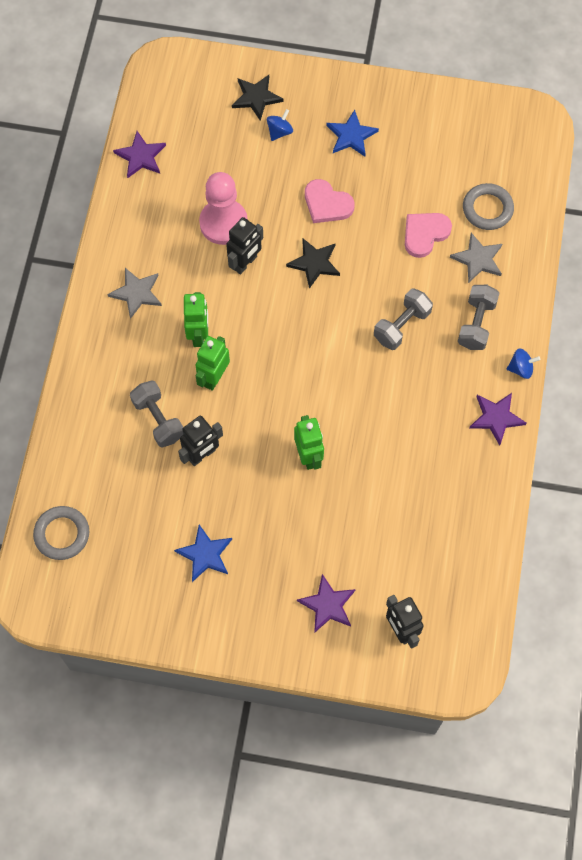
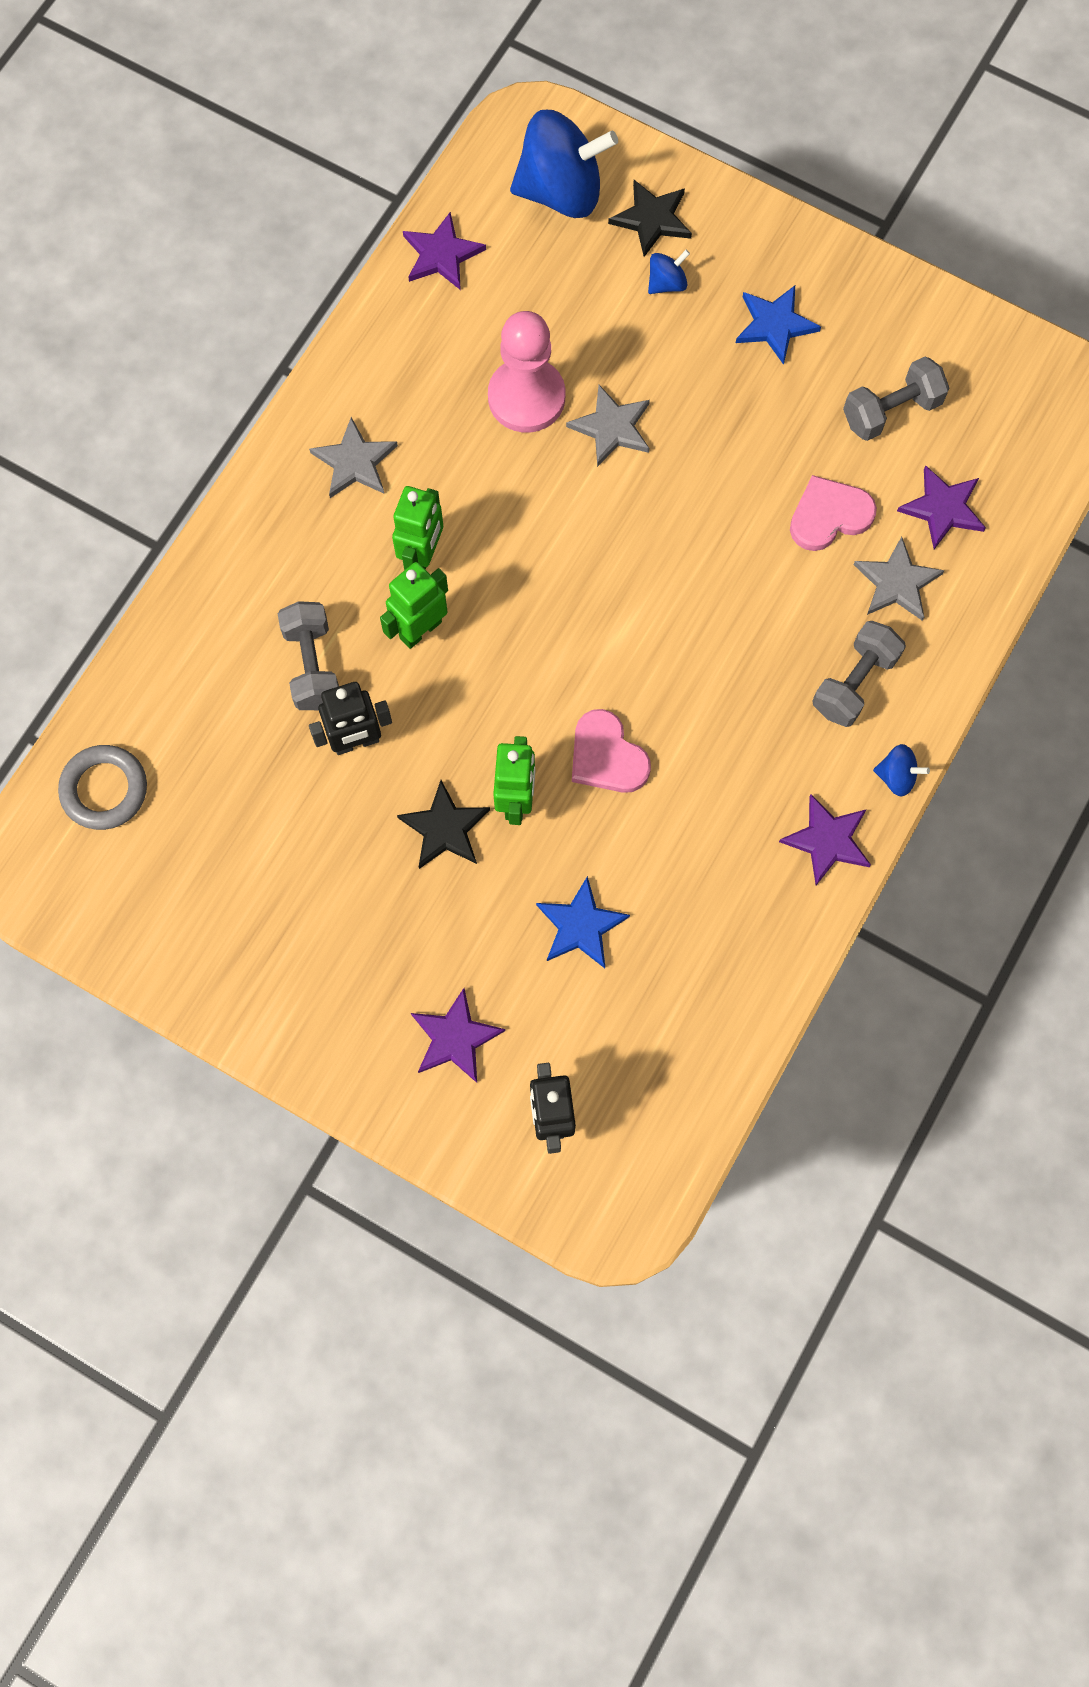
camera: 20 degrees right, 5 degrees up
blue star [174,524,232,582] -> blue star moved to [536,876,630,968]
black robot [226,217,263,274] -> none
black star [286,238,340,289] -> black star moved to [397,780,490,869]
pink heart [305,179,354,223] -> pink heart moved to [572,709,651,793]
grey dumbbell [374,288,433,350] -> grey dumbbell moved to [843,357,949,441]
grey ring [463,183,514,230] -> purple star [897,466,986,549]
none -> blue spinning top [510,110,618,218]
none -> grey star [566,385,650,467]

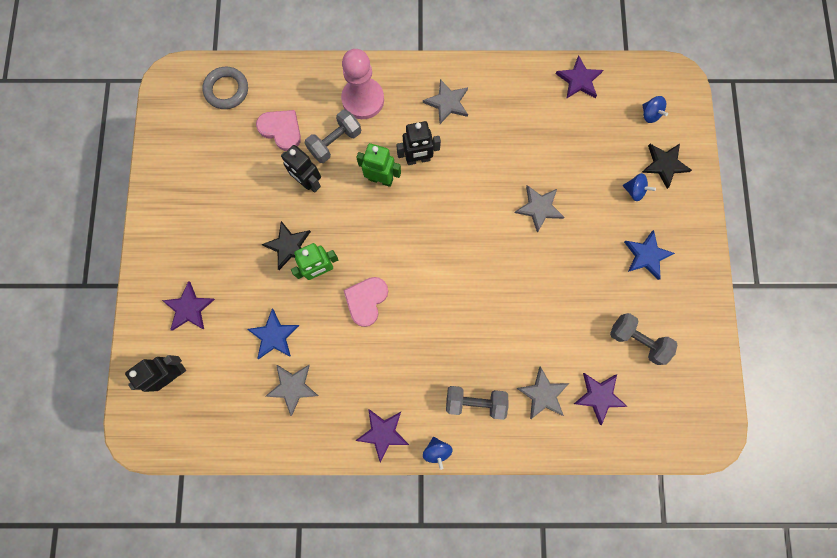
camera: 60 degrees right, 5 degrees up
green robot [392,486,443,570] -> black robot [396,121,441,165]
pink pawn [488,311,565,432] -> pink pawn moved to [341,49,384,119]
blue spinning top [510,110,618,218] -> blue spinning top [642,96,668,123], size x0.44
pink heart [790,475,877,551] -> pink heart moved to [256,110,301,151]
none -> grey star [265,365,318,416]

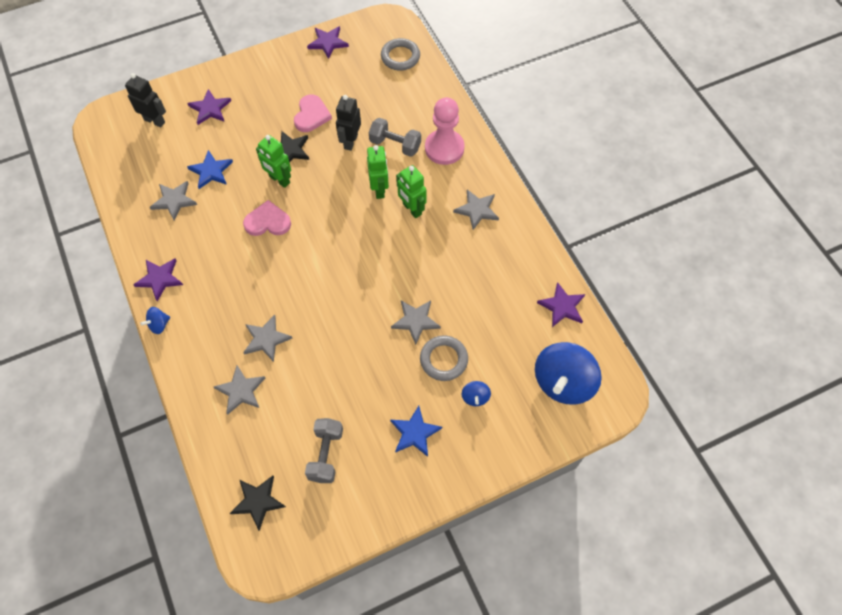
camera: 65 degrees right, 15 degrees down
pink heart [256,110,301,151] -> pink heart moved to [294,95,332,132]
black robot [396,121,441,165] -> green robot [396,165,427,218]
grey dumbbell [446,386,509,420] -> none
purple star [574,373,628,425] -> purple star moved to [307,26,349,59]
black star [641,144,692,189] -> black star moved to [230,476,286,531]
blue spinning top [642,96,668,123] -> blue spinning top [535,342,602,405], size x2.29
none -> grey star [243,314,292,362]
none -> grey ring [420,335,468,381]

